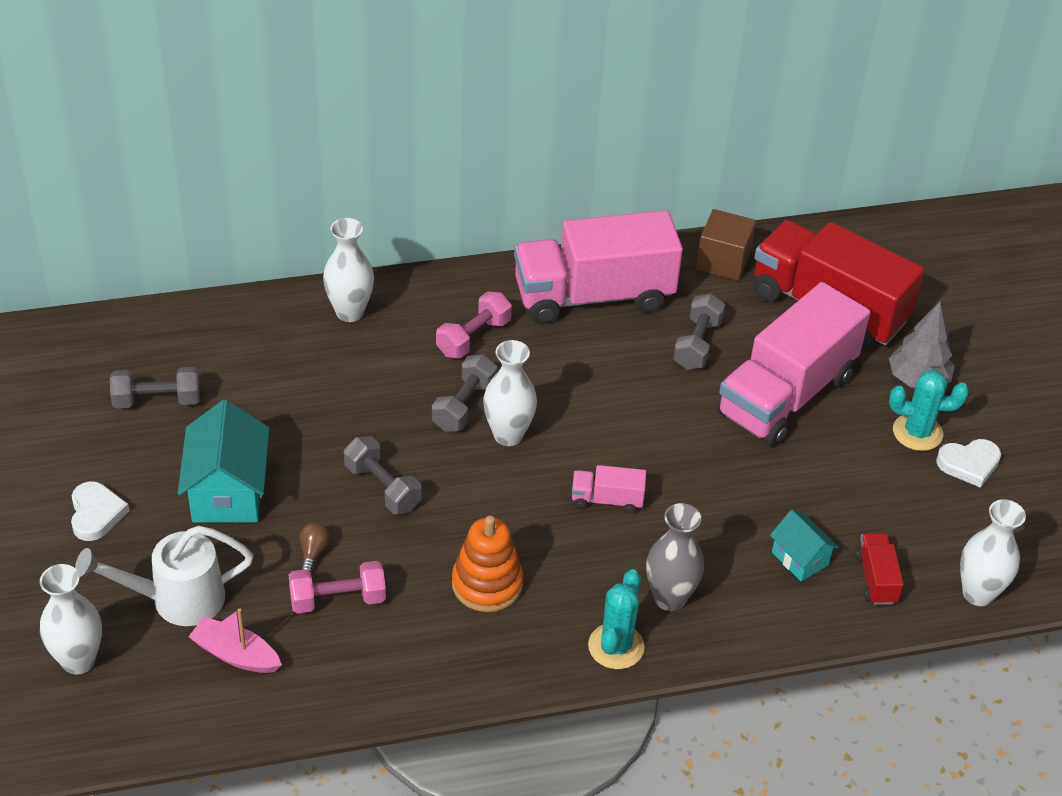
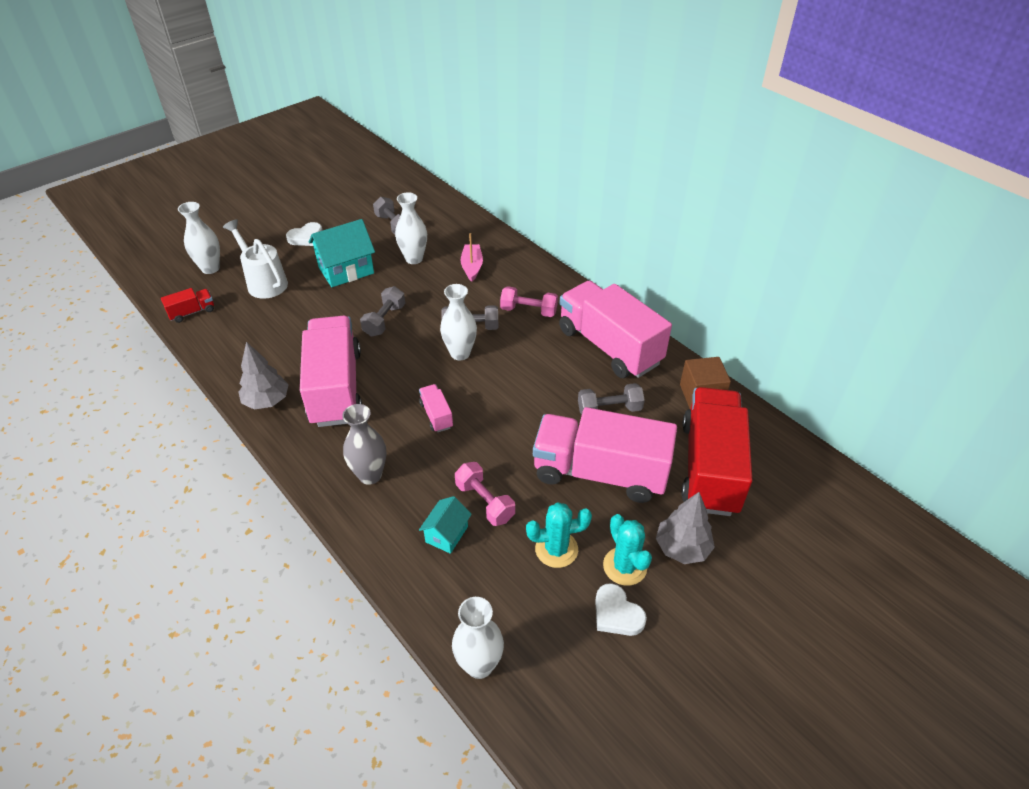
camera: 65 degrees right, 0 degrees up
pink boat [188,608,282,673] -> pink boat moved to [460,233,483,282]
pink dumbbell [289,561,386,613] -> pink dumbbell moved to [455,462,515,526]
brown light bulb [299,522,330,573] -> none
white vase [323,218,374,322] -> white vase moved to [395,192,427,264]
orange stacking toy [452,516,523,612] -> pink truck [300,316,362,427]
turquoise cactus [588,569,645,669] -> turquoise cactus moved to [526,502,592,568]
red truck [856,533,904,605] -> red truck moved to [161,288,214,323]
none -> grey tree [239,342,289,410]

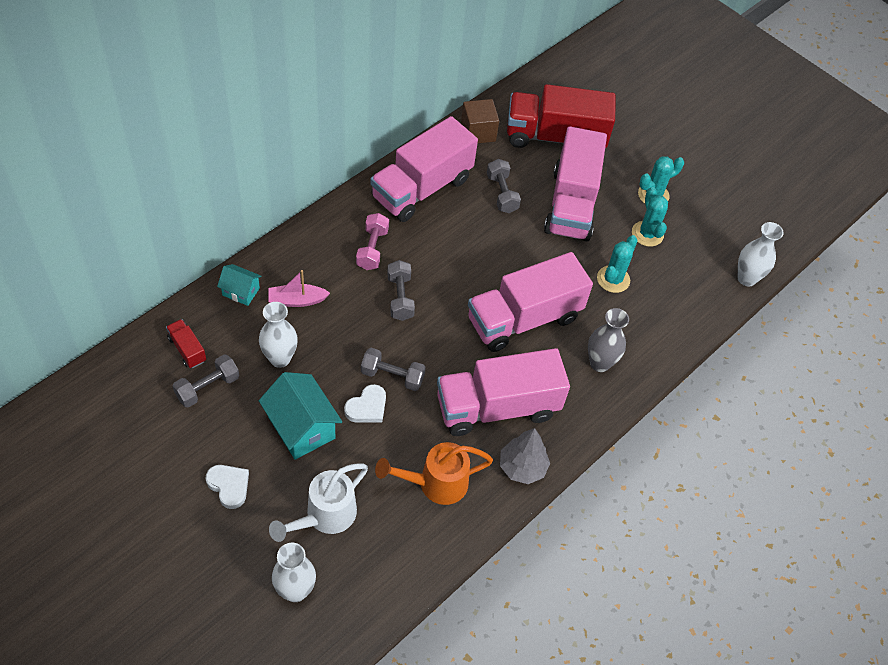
camera: 100 degrees left, 10 degrees up
red truck [161,288,214,323] -> red truck moved to [166,319,206,368]
pink truck [419,384,453,432] -> pink truck [468,252,593,352], size x2.41
turquoise house [419,496,472,554] -> turquoise house moved to [217,264,262,306]
white vase [440,284,477,360] -> none
pink dumbbell [455,462,515,526] -> turquoise cactus [597,235,638,293]
white heart [595,583,647,636] -> white heart moved to [344,384,386,423]
grey tree [656,492,715,564] -> none
none -> orange watering can [375,442,493,505]

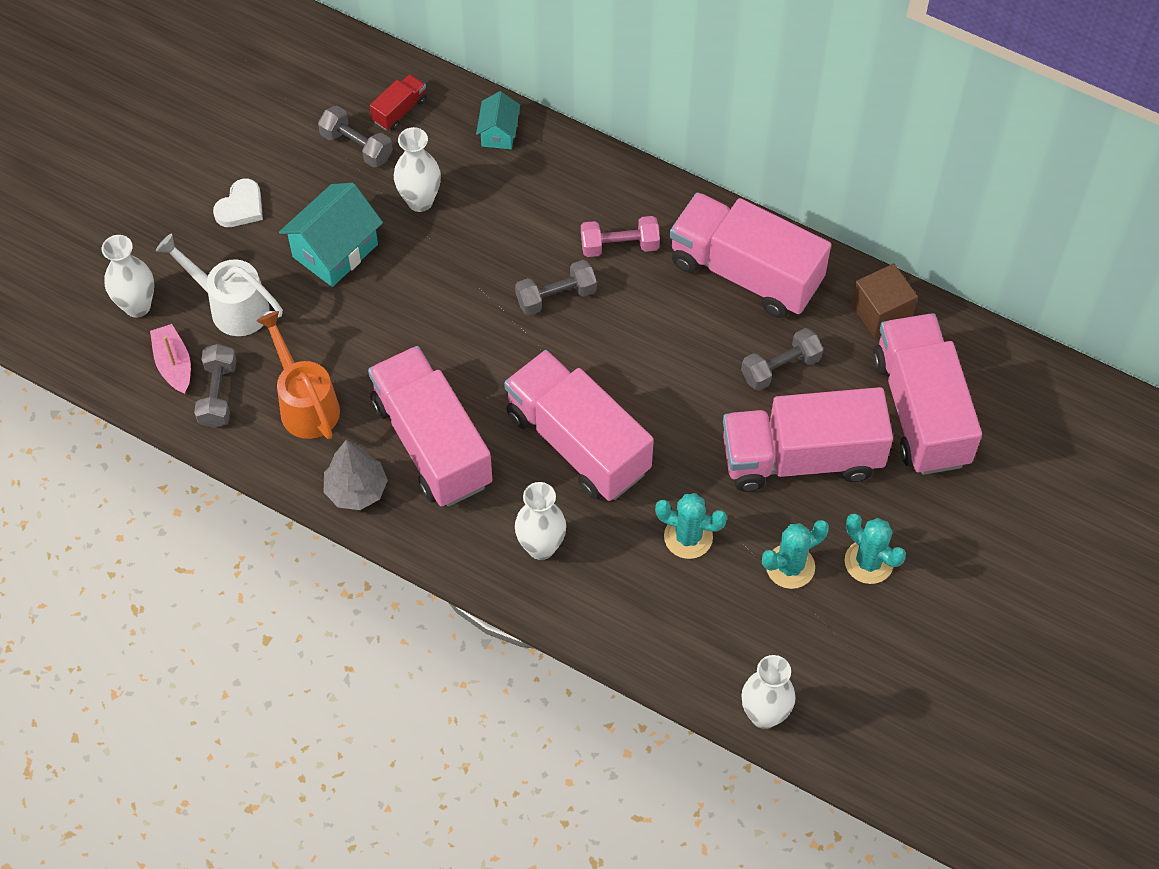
camera: 80 degrees right, 5 degrees up
pink boat [268,270,330,307] -> pink boat moved to [150,324,191,394]
white heart [344,384,386,423] -> none
grey dumbbell [361,348,426,391] -> grey dumbbell moved to [194,344,237,428]
red truck [507,84,616,148] -> pink truck [873,313,982,475]
grey vase [588,308,629,372] -> white vase [515,482,566,560]

